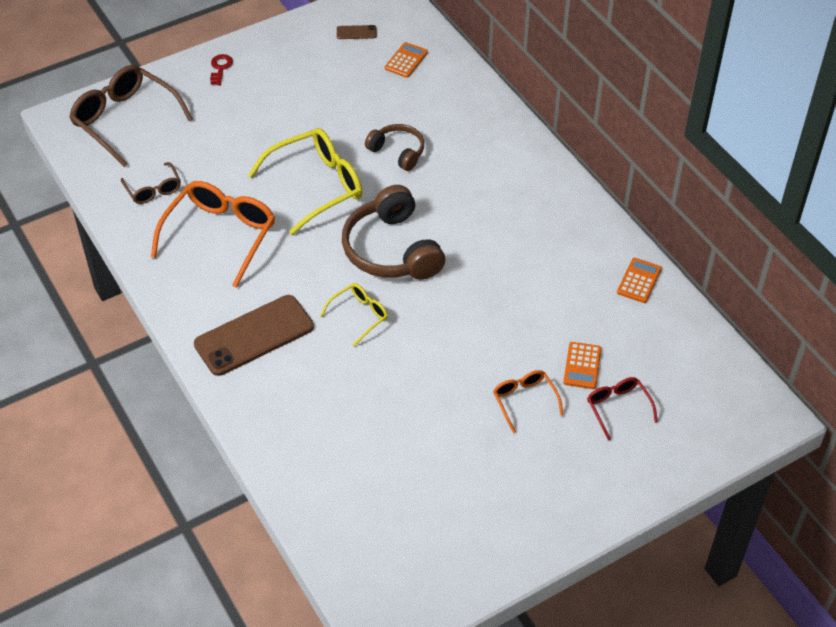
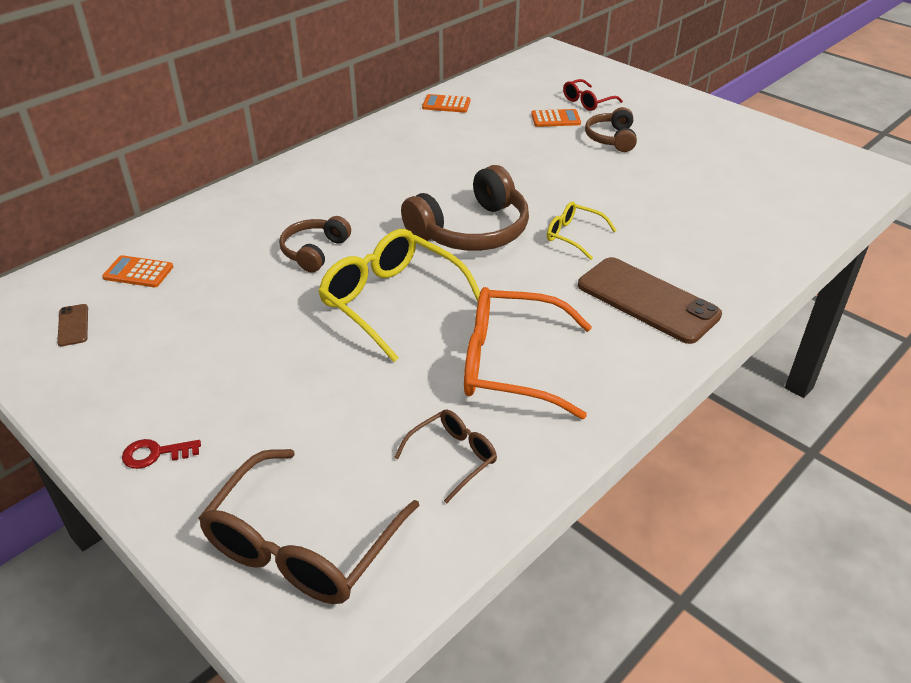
camera: 105 degrees left, 10 degrees down
orange glasses [493,370,563,433] -> brown headphones [585,107,637,152]

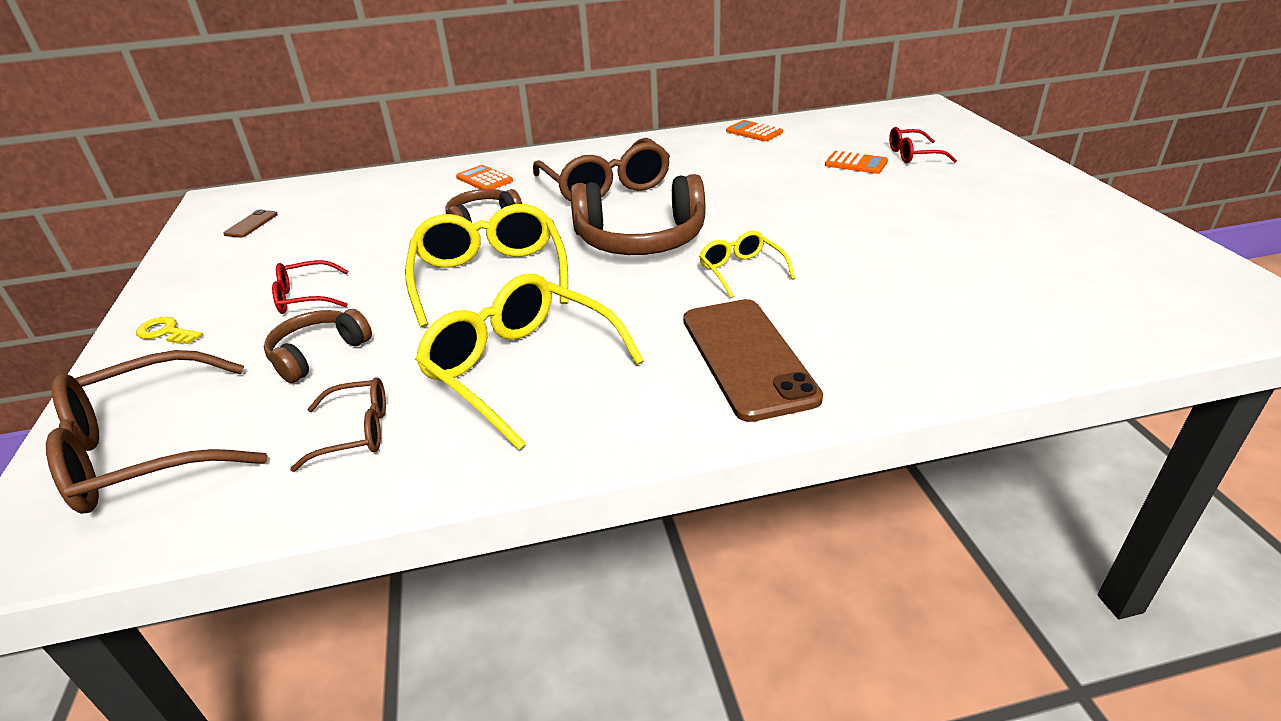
camera: 35 degrees right, 5 degrees down
orange calculator [102,255,173,287] -> orange calculator moved to [456,165,513,189]
red key [122,439,201,469] -> yellow key [136,317,203,344]
orange glasses [464,287,592,419] -> yellow glasses [415,274,644,450]
brown headphones [585,107,637,152] -> brown headphones moved to [264,309,372,383]
none -> red glasses [272,260,349,314]
none -> brown glasses [533,138,670,201]

